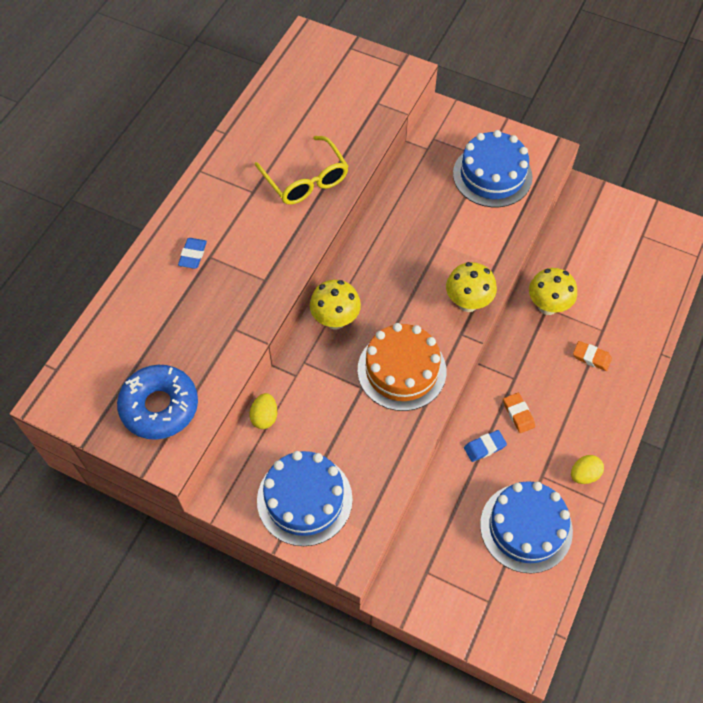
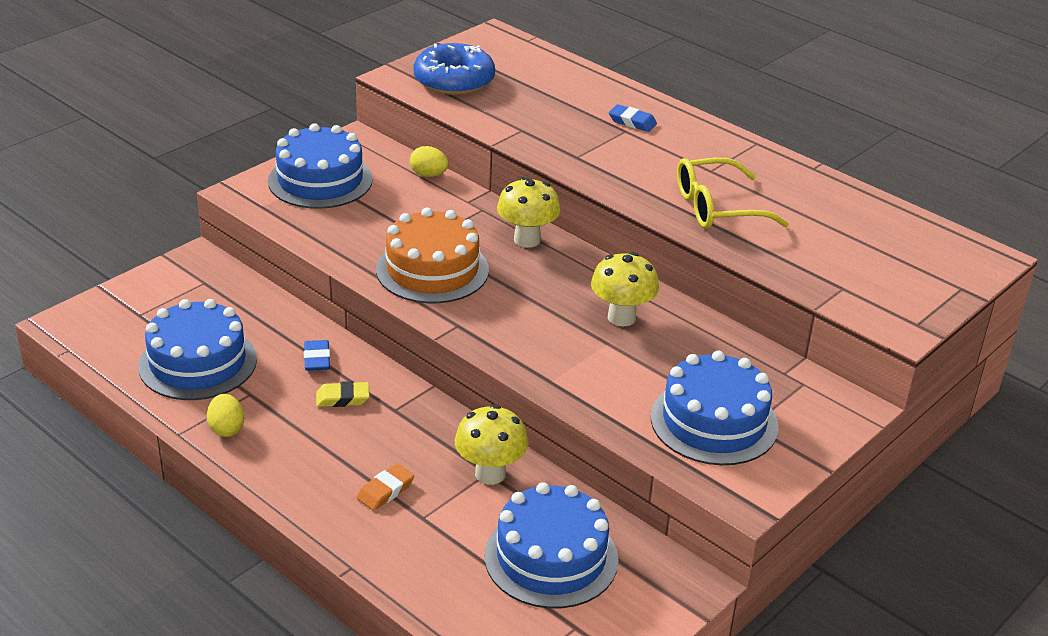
camera: 105 degrees right, 25 degrees down
yellow mushroom [446,262,497,312] -> yellow mushroom moved to [591,252,659,326]
orange eraser [503,393,535,433] -> yellow eraser [316,381,369,407]
none -> blue cake [484,482,618,608]

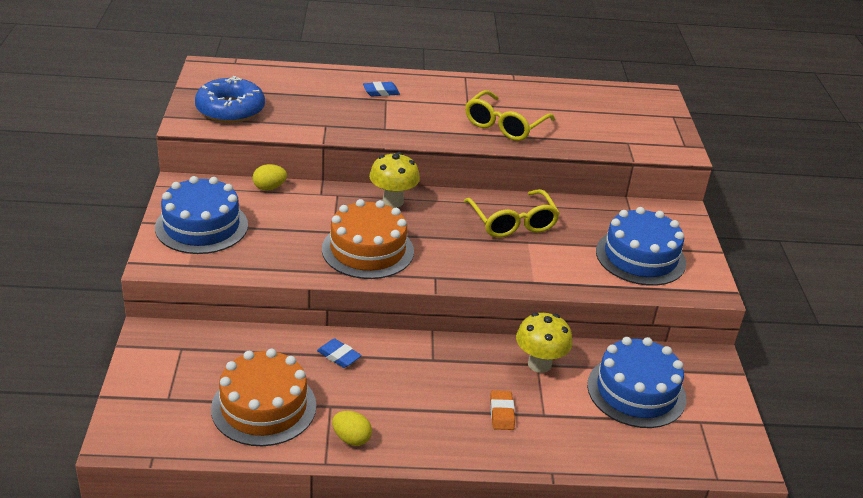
camera: 45 degrees left, 0 degrees up
blue cake [138,299,257,400] -> orange cake [211,349,316,446]
yellow eraser [316,381,369,407] -> none
yellow mushroom [591,252,659,326] -> yellow glasses [464,189,560,238]

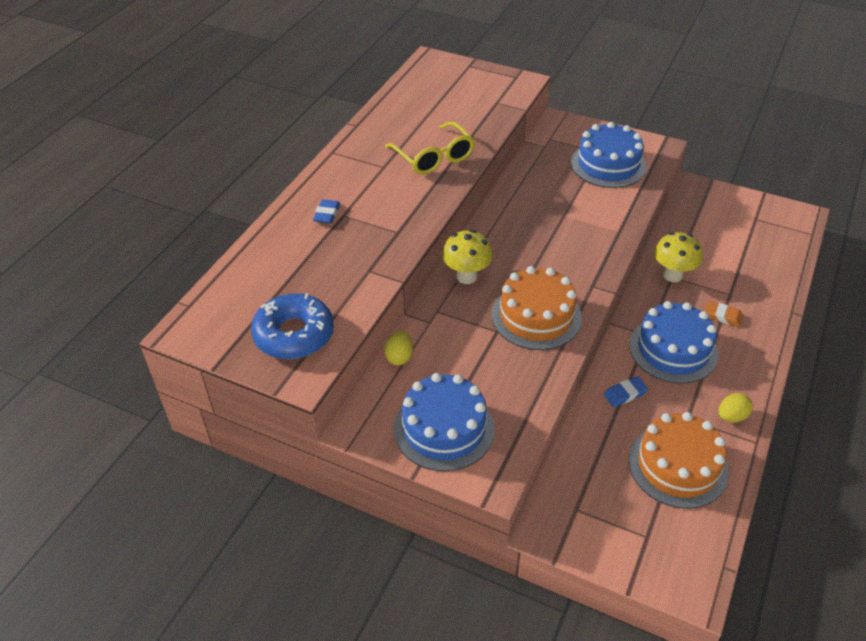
camera: 60 degrees left, 10 degrees up
yellow glasses [464,189,560,238] -> none
blue cake [587,337,686,428] -> blue cake moved to [629,301,718,384]

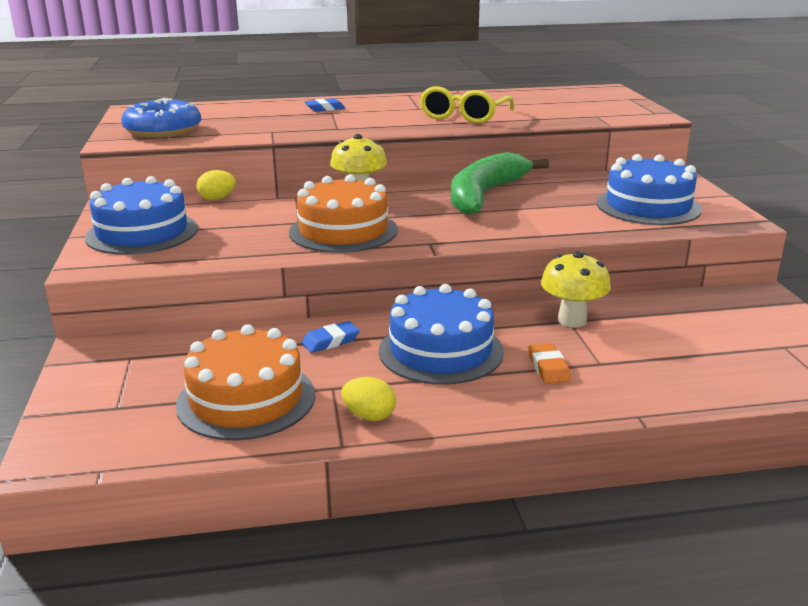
camera: 55 degrees right, 20 degrees down
blue eraser [604,376,648,407] -> blue eraser turned 60 degrees counterclockwise [301,321,359,353]
none -> green banana [451,152,549,215]

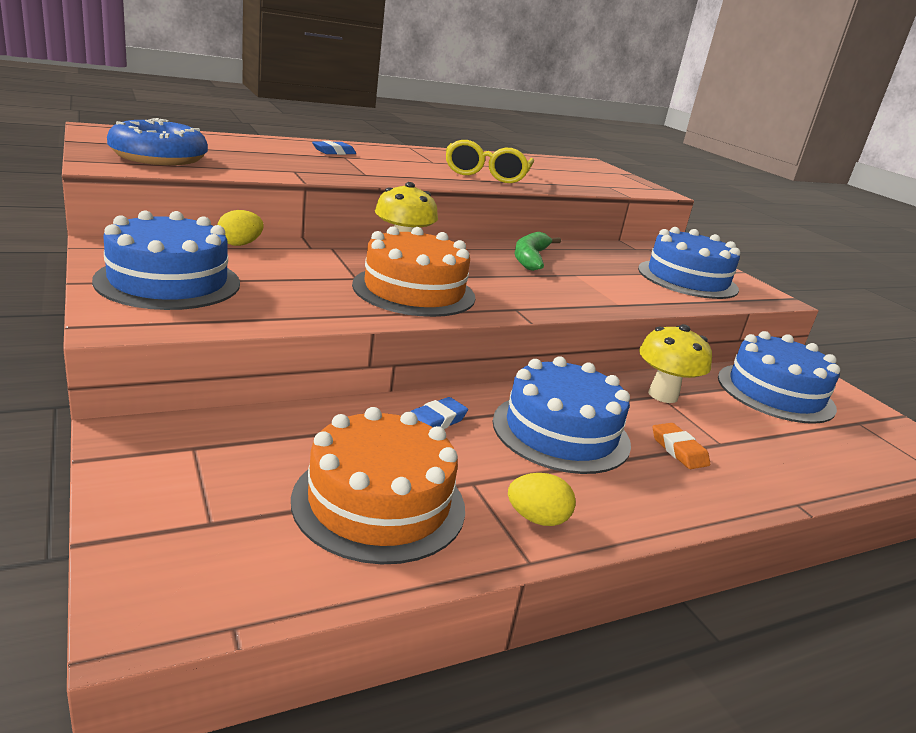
camera: 20 degrees left, 0 degrees up
green banana [451,152,549,215] -> green banana [514,232,561,271], size x0.61
none -> blue cake [718,331,840,424]

